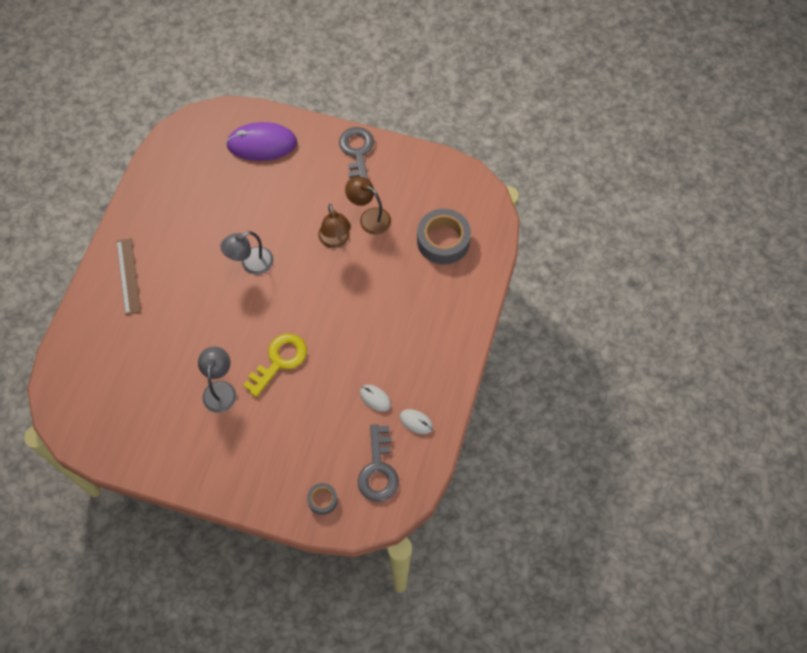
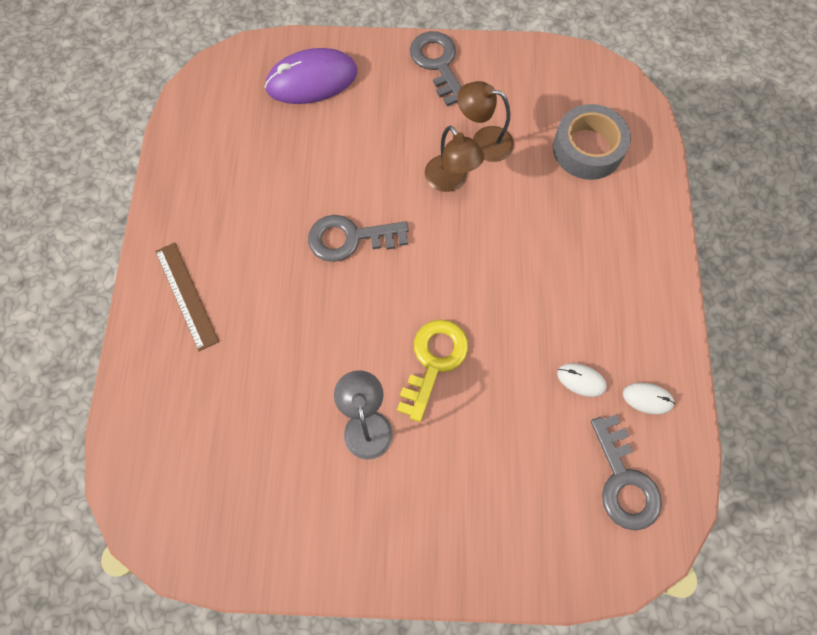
camera: 15 degrees left, 5 degrees up
grey lamp [220,231,274,275] -> grey key [308,215,409,262]
grey tape [307,483,338,515] -> none

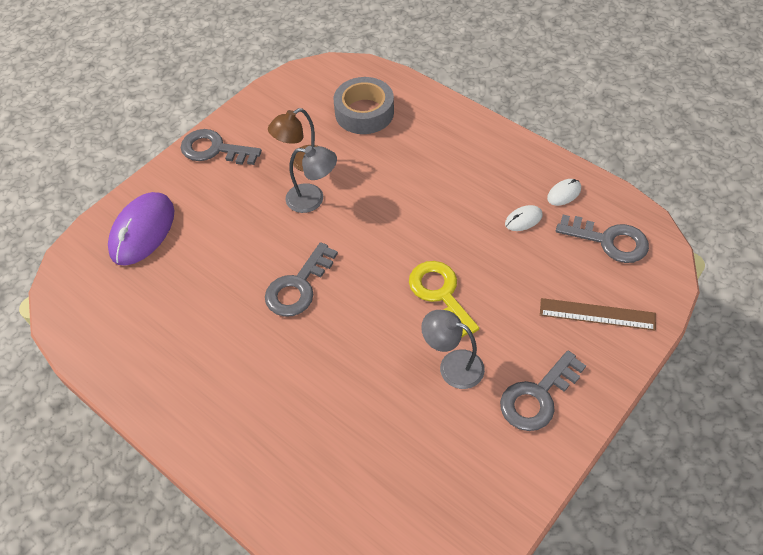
camera: 50 degrees left, 15 degrees down
brown ruler [155,242,219,351] -> brown ruler moved to [540,298,656,331]
brown lamp [425,125,484,192] -> grey lamp [286,146,337,213]
none -> grey key [500,350,586,431]

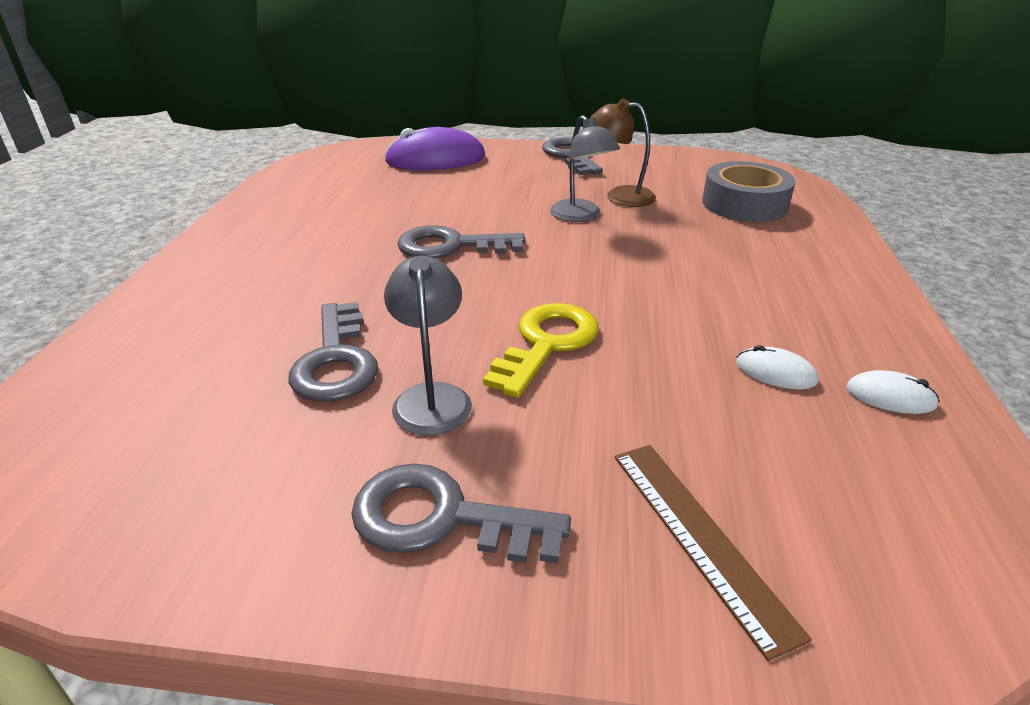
camera: 55 degrees right, 20 degrees down
grey key [556,215,649,263] -> grey key moved to [288,302,378,402]

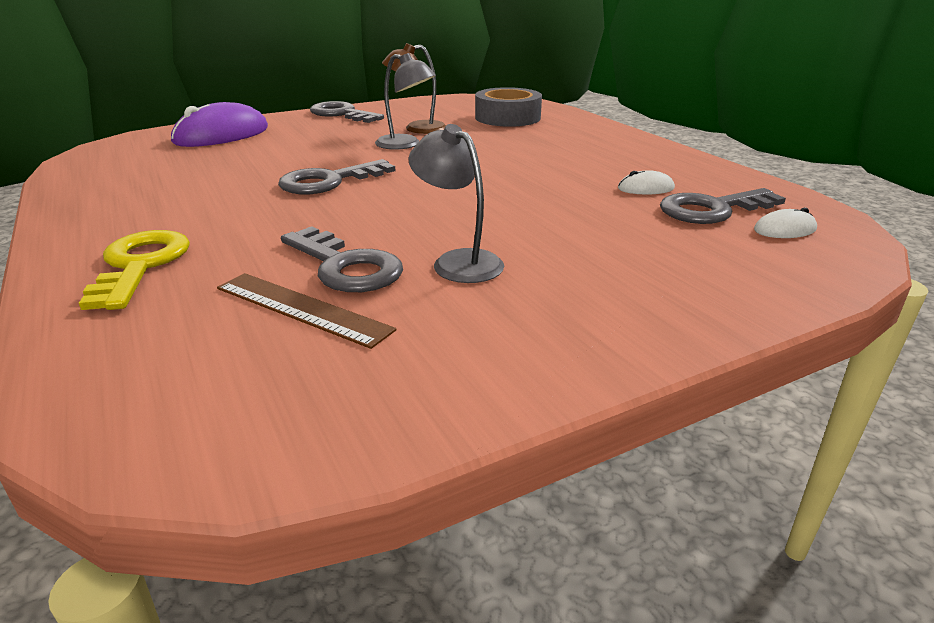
camera: 35 degrees left, 5 degrees down
grey key [351,463,571,563] -> grey key moved to [660,188,786,224]
yellow key [483,303,599,398] -> yellow key moved to [79,230,190,310]
brown ruler [615,445,812,661] -> brown ruler moved to [217,273,397,349]
white mouse [846,370,939,414] -> white mouse moved to [754,207,817,238]

